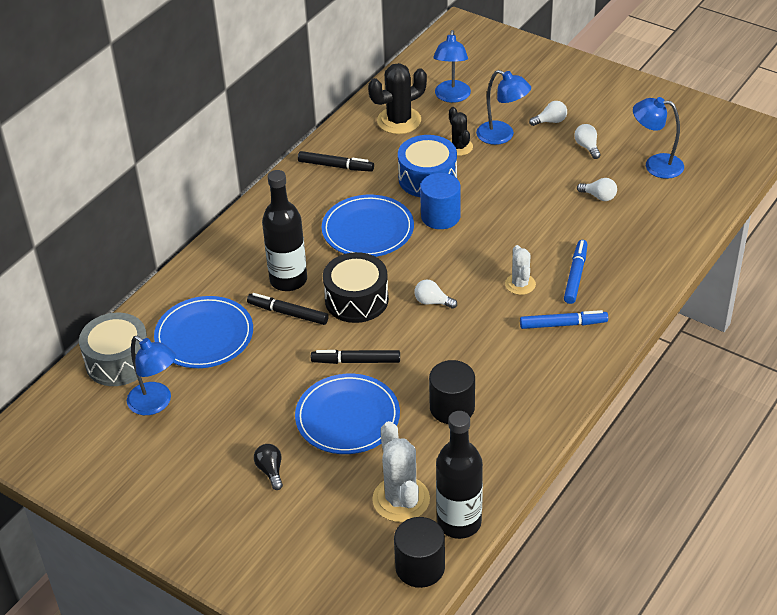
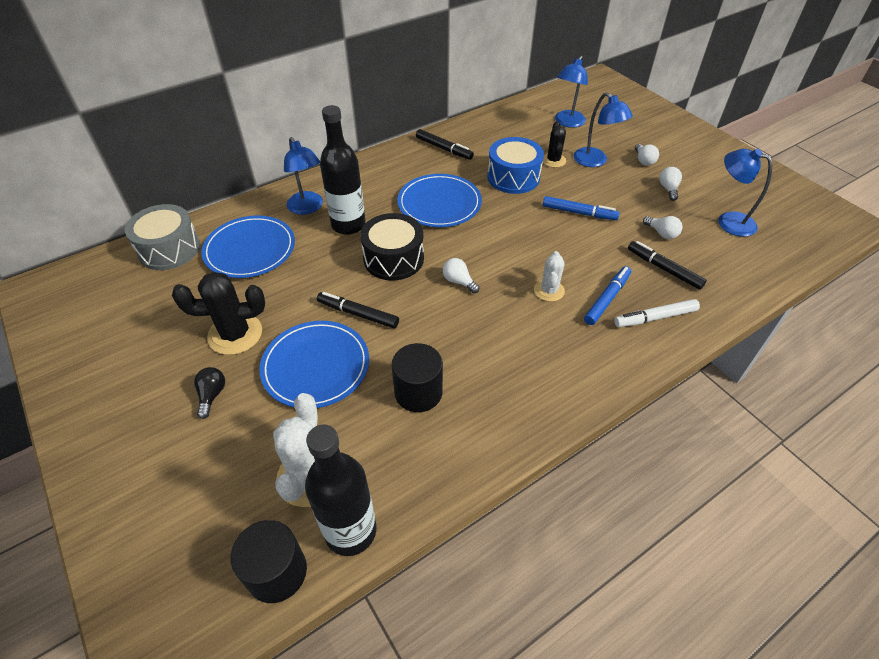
camera: 20 degrees right, 5 degrees up
blue lamp [127,336,176,415] -> blue lamp moved to [284,137,323,215]
black marker [247,293,328,325] -> black marker moved to [628,241,707,290]
black cactus [368,63,427,134] -> black cactus moved to [172,272,265,355]
blue cylinder [420,173,461,229] -> none
blue marker [520,310,608,329] -> blue marker moved to [543,196,620,220]
white light bulb [529,101,567,126] -> white light bulb turned 75 degrees clockwise [635,144,659,166]
none -> white marker [614,299,700,327]

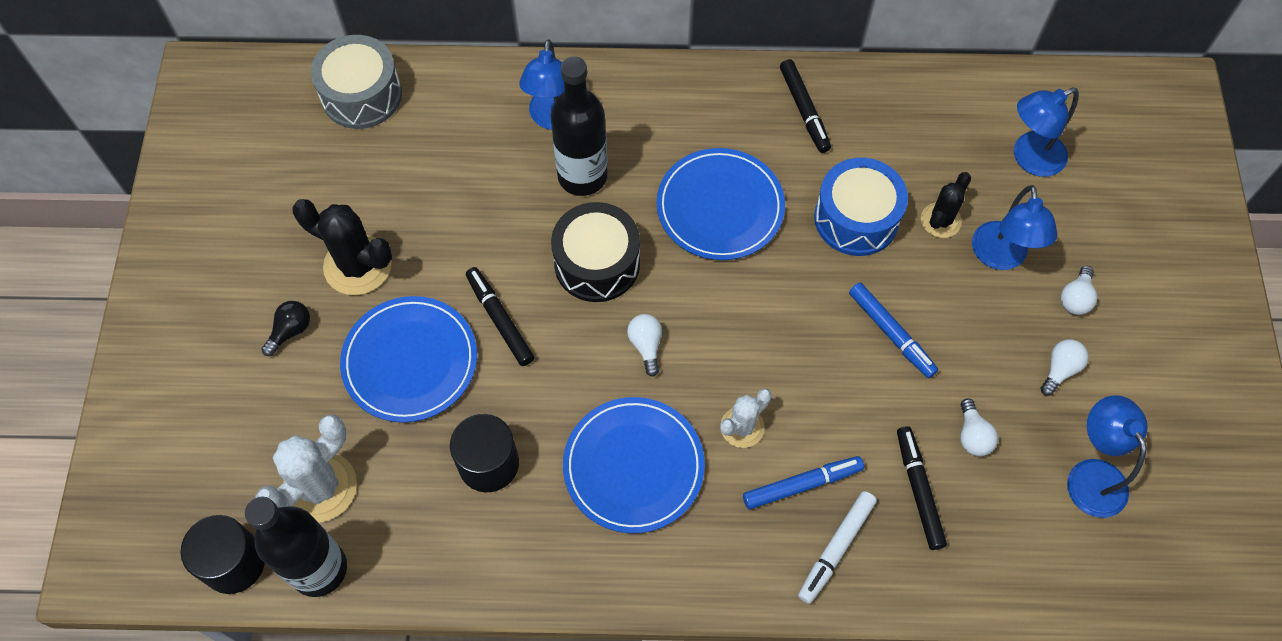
camera: 35 degrees right, 15 degrees up
blue plate [201,216,295,278] -> blue plate moved to [563,397,705,533]
white marker [614,299,700,327] -> white marker turned 75 degrees counterclockwise [798,491,877,604]

